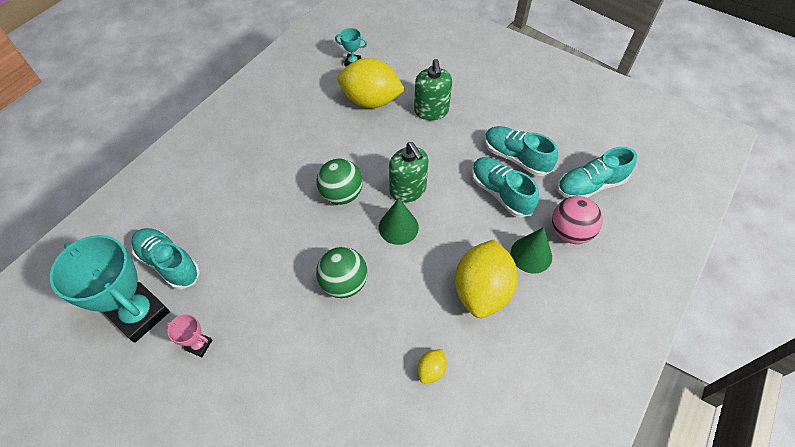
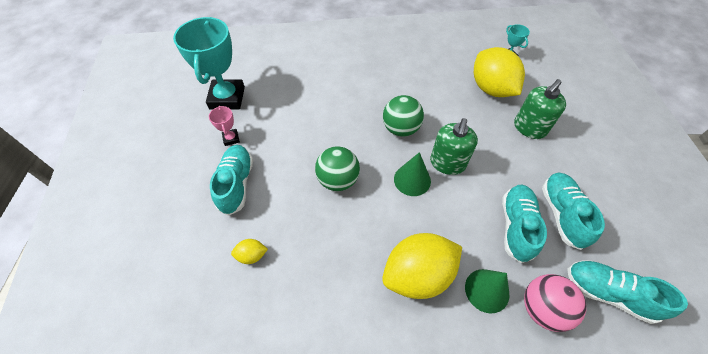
camera: 50 degrees right, 0 degrees up
turquoise shoe [131,228,200,290] -> turquoise shoe moved to [210,145,253,216]
yellow lemon [417,349,447,384] -> yellow lemon moved to [231,239,268,264]

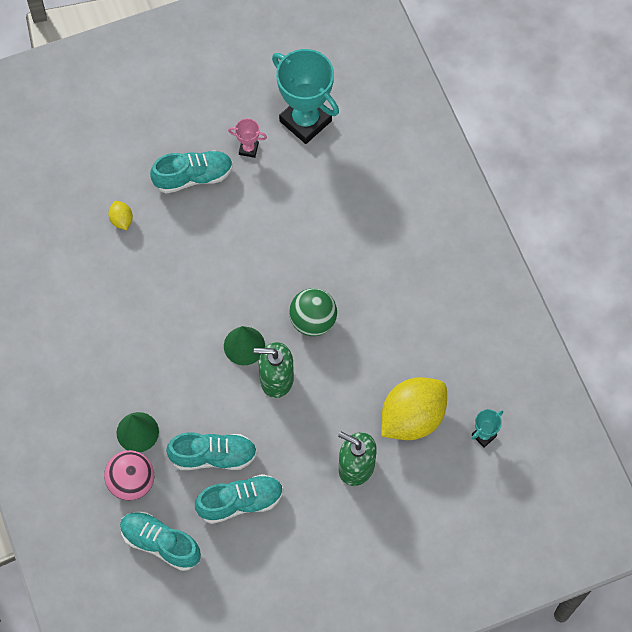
camera: 75 degrees right, 10 degrees up
turquoise trophy [173,17,245,110] -> turquoise trophy turned 60 degrees clockwise [272,49,339,144]
pink trophy [209,106,240,146] -> pink trophy turned 45 degrees clockwise [228,119,267,158]
green ball [315,146,360,191] -> none
yellow lemon [382,233,462,299] -> none
turquoise shoe [567,260,688,324] -> turquoise shoe turned 75 degrees counterclockwise [120,512,201,571]

